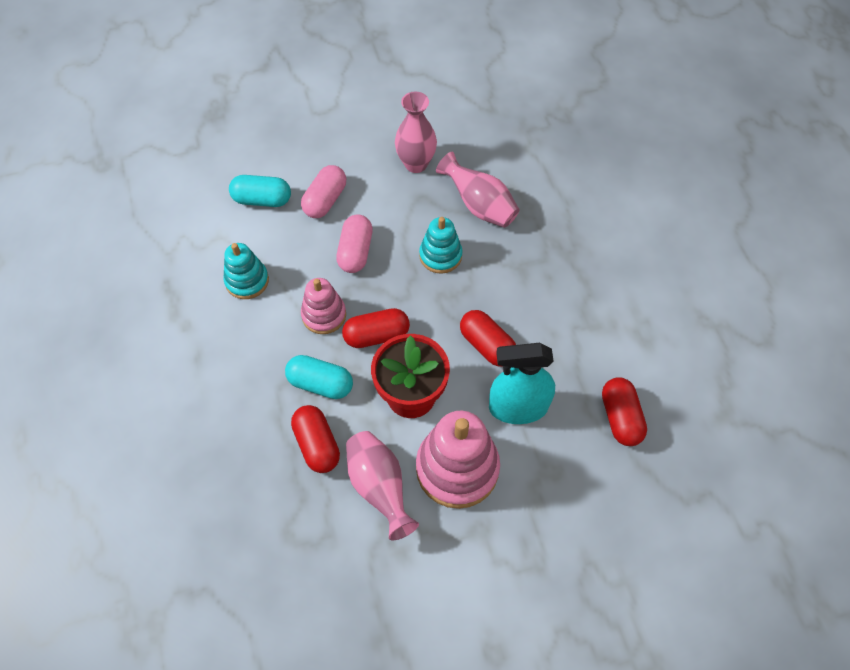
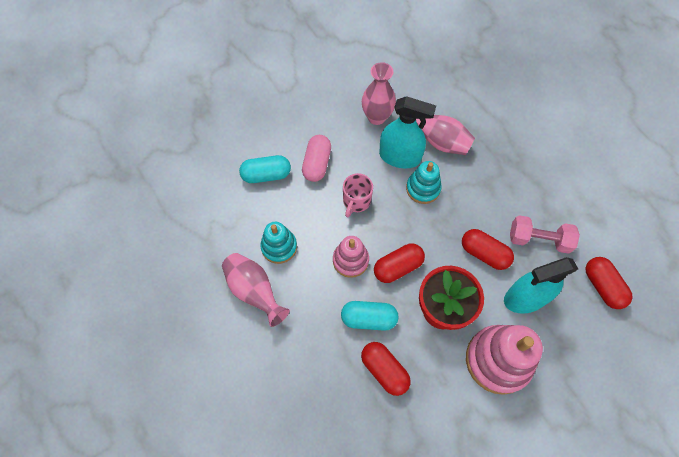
camera: 15 degrees left, 5 degrees up
pink capsule [336,214,373,273] -> pink mug [343,173,373,217]
pink vase [346,431,419,540] -> pink vase moved to [222,253,290,327]
none -> turquoise spray bottle [379,96,436,169]
none -> pink dumbbell [510,215,580,254]

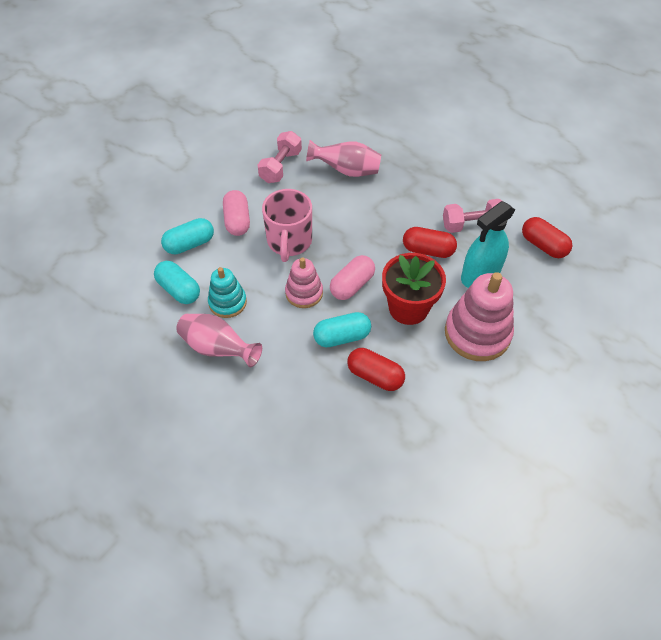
camera: 20 degrees left, 10 degrees down
pink mug [343,173,373,217] -> pink mug [262,189,312,262], size x1.58
pink vase [362,62,396,125] -> pink dumbbell [258,131,302,183]
red capsule [374,244,425,283] -> pink capsule [330,255,375,300]
turquoise spray bottle [379,96,436,169] -> none
turquoise stacking toy [406,161,442,204] -> none
none -> turquoise capsule [154,261,200,304]

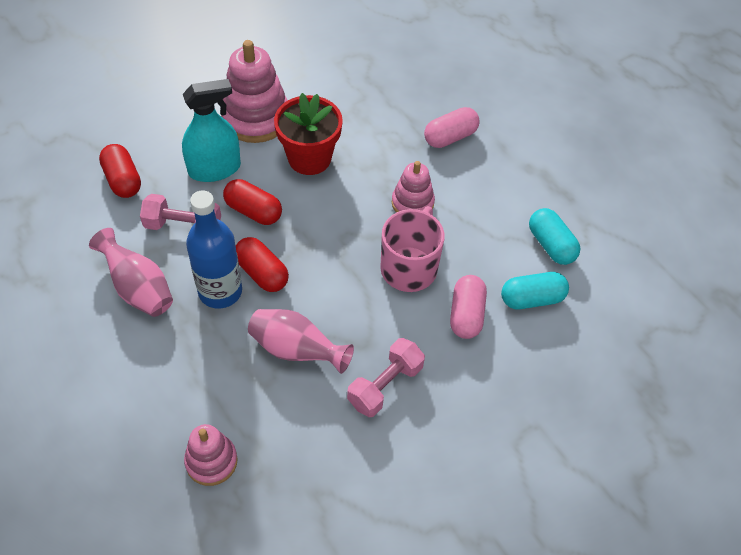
camera: 165 degrees left, 0 degrees up
pink vase [176,314,262,367] -> pink vase moved to [89,228,173,317]
turquoise stacking toy [208,267,247,318] -> none
turquoise capsule [313,312,371,347] -> none
pink capsule [330,255,375,300] -> pink capsule moved to [424,107,480,148]
red capsule [347,348,405,391] -> red capsule moved to [236,237,289,292]
none -> pink stacking toy [184,424,238,486]
none -> blue bottle [186,190,242,309]

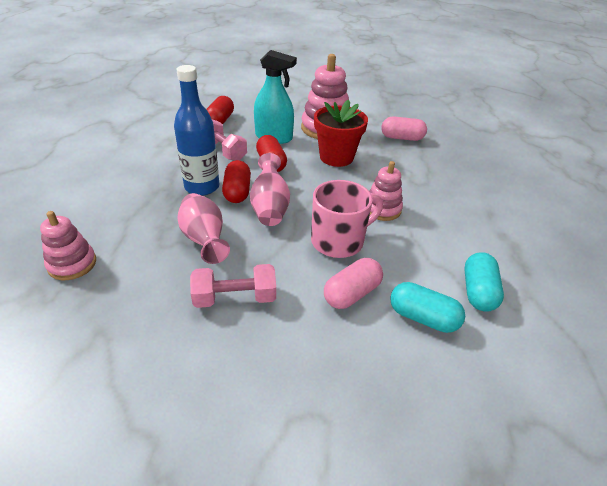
camera: 40 degrees right, 15 degrees down
pink vase [89,228,173,317] -> pink vase moved to [250,153,290,226]
pink capsule [424,107,480,148] -> pink capsule moved to [381,116,427,141]

